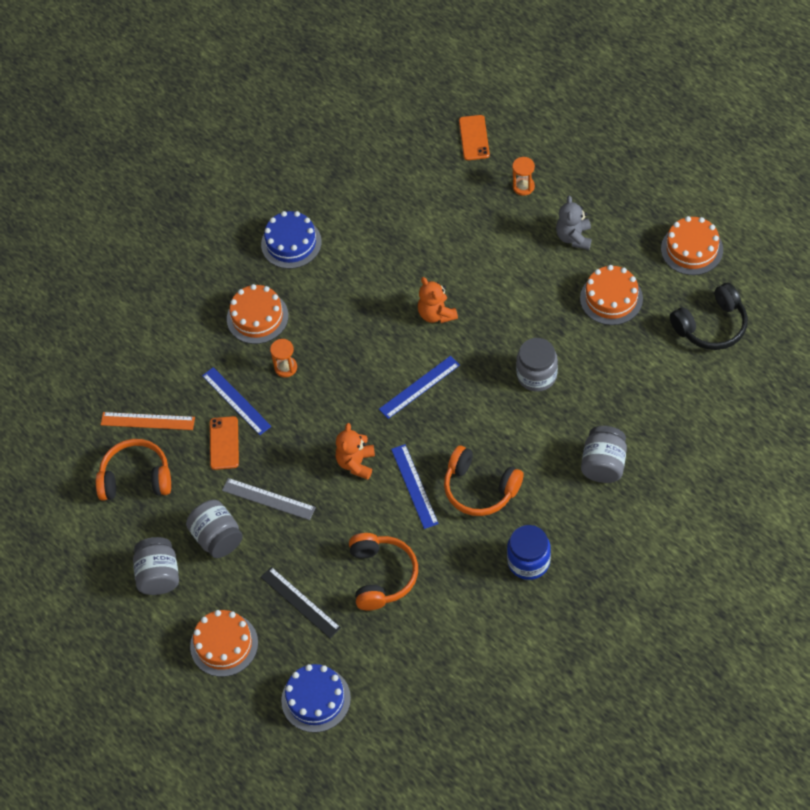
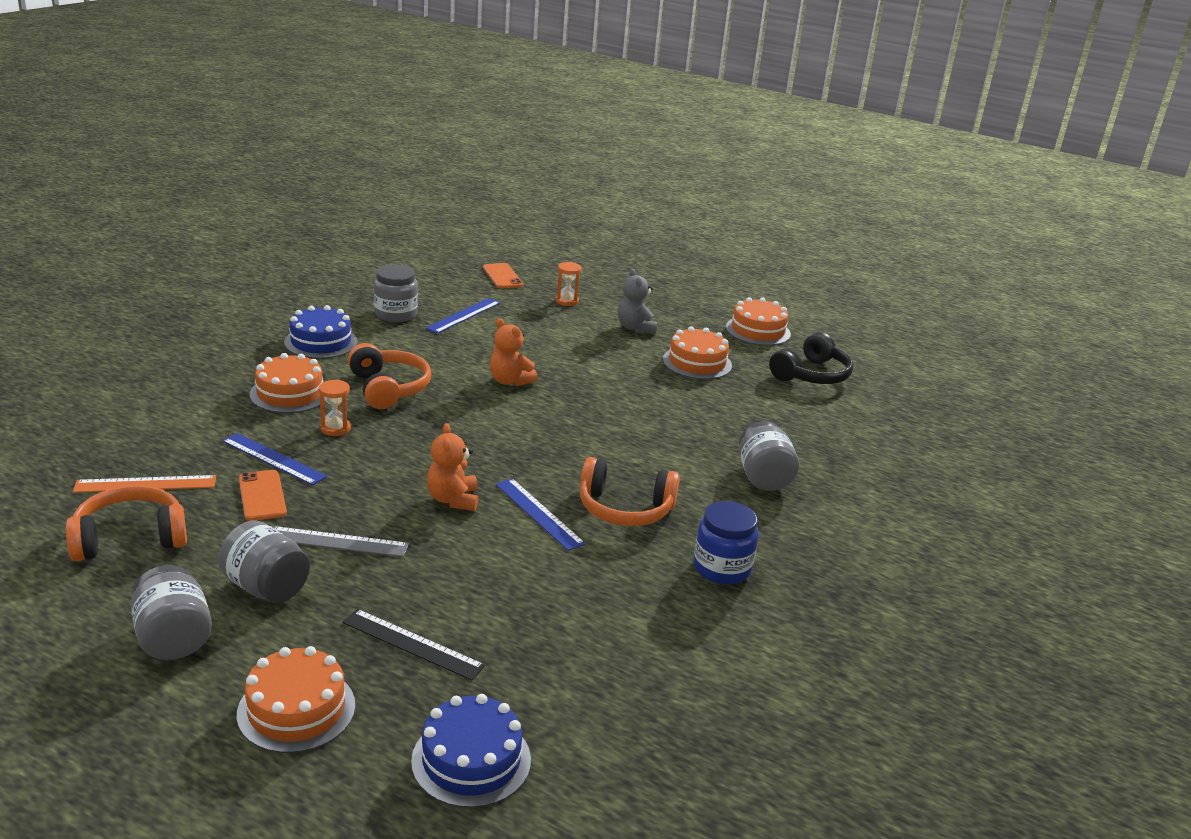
camera: 25 degrees left, 30 degrees down
orange headphones [349,533,418,611] -> orange headphones moved to [348,343,431,409]
blue ruler [379,356,460,419] -> blue ruler moved to [425,298,500,333]
grey jar [516,338,558,392] -> grey jar moved to [374,264,418,322]

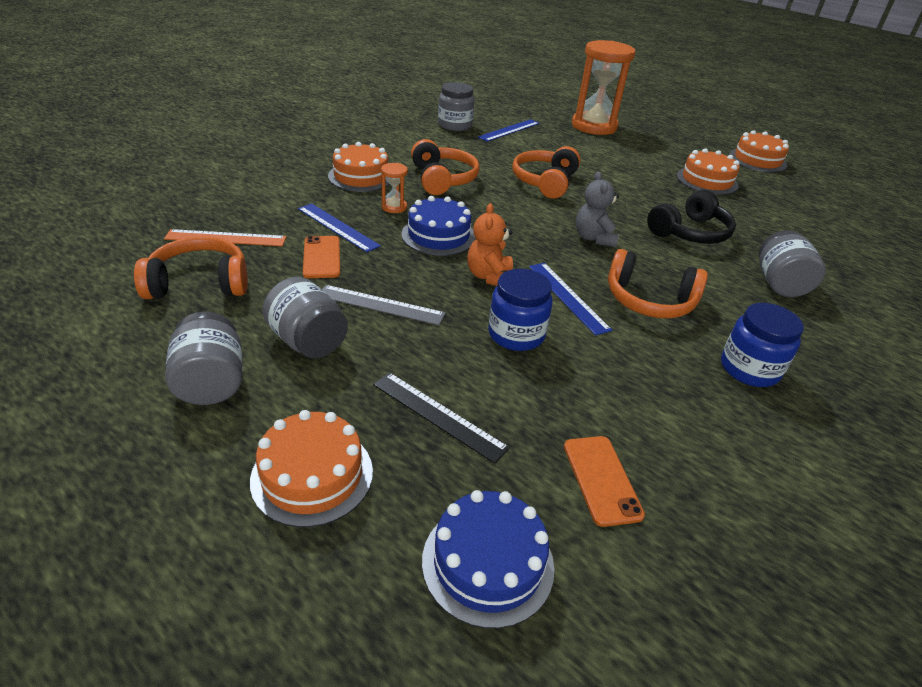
camera: 10 degrees right, 10 degrees up
blue cake [284,305,358,359] -> blue cake moved to [402,196,476,256]
orange phone [483,263,523,289] -> orange phone moved to [564,436,645,527]
orange teddy bear [490,318,538,386] -> orange headphones [512,146,580,199]
orange hourglass [556,262,582,306] -> orange hourglass [572,40,636,135], size x2.40
grey teddy bear [618,269,657,334] -> grey teddy bear moved to [576,171,619,247]
black headphones [769,332,854,384] -> black headphones moved to [647,190,736,244]
none -> blue jar [488,269,553,351]

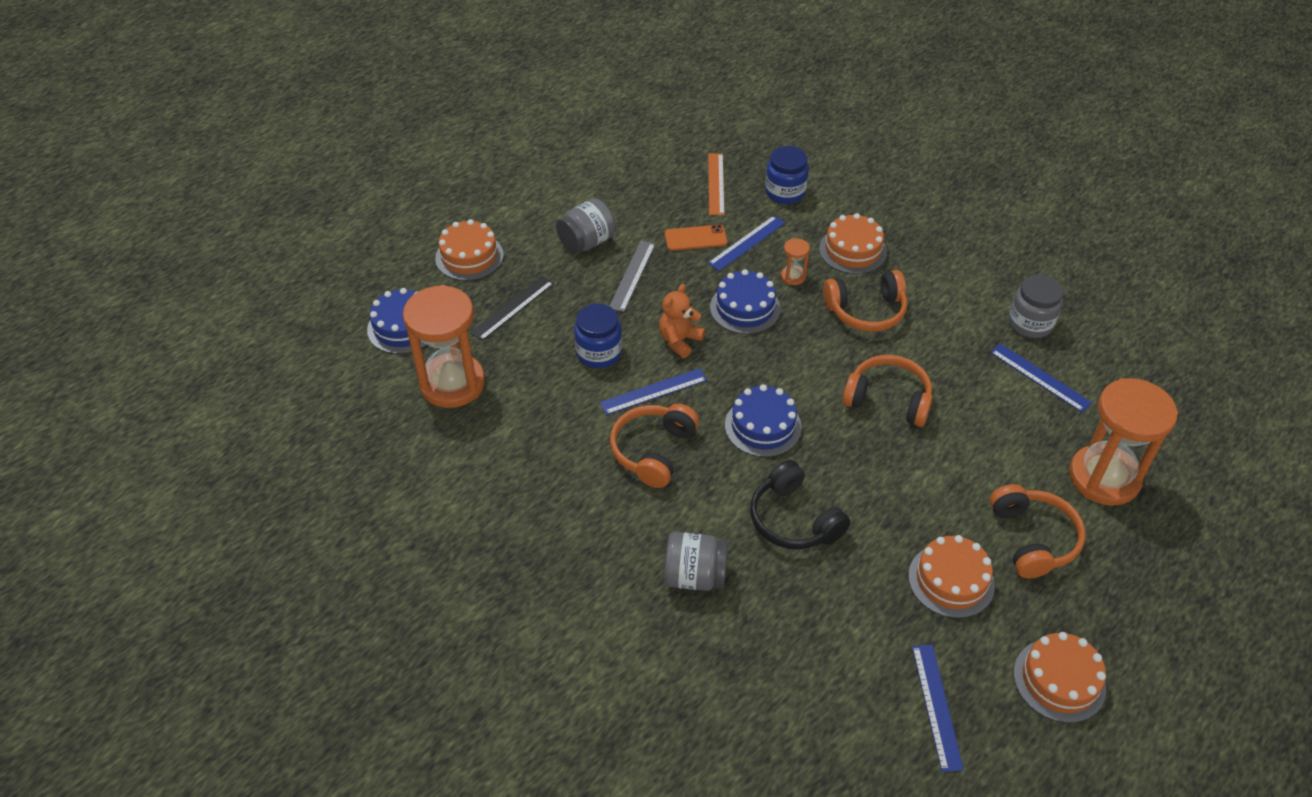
camera: 95 degrees right, 10 degrees up
orange headphones [134,236,248,299] -> orange headphones moved to [990,484,1086,579]
grey jar [165,312,243,405] -> none
orange teddy bear [467,203,513,286] -> orange teddy bear turned 60 degrees counterclockwise [659,284,705,358]
orange phone [564,436,645,527] -> orange hourglass [403,285,485,408]
grey teddy bear [576,171,619,247] -> blue cake [725,384,802,457]
blue jar [721,303,804,387] -> blue jar moved to [765,146,809,204]
none -> blue ruler [912,645,964,772]

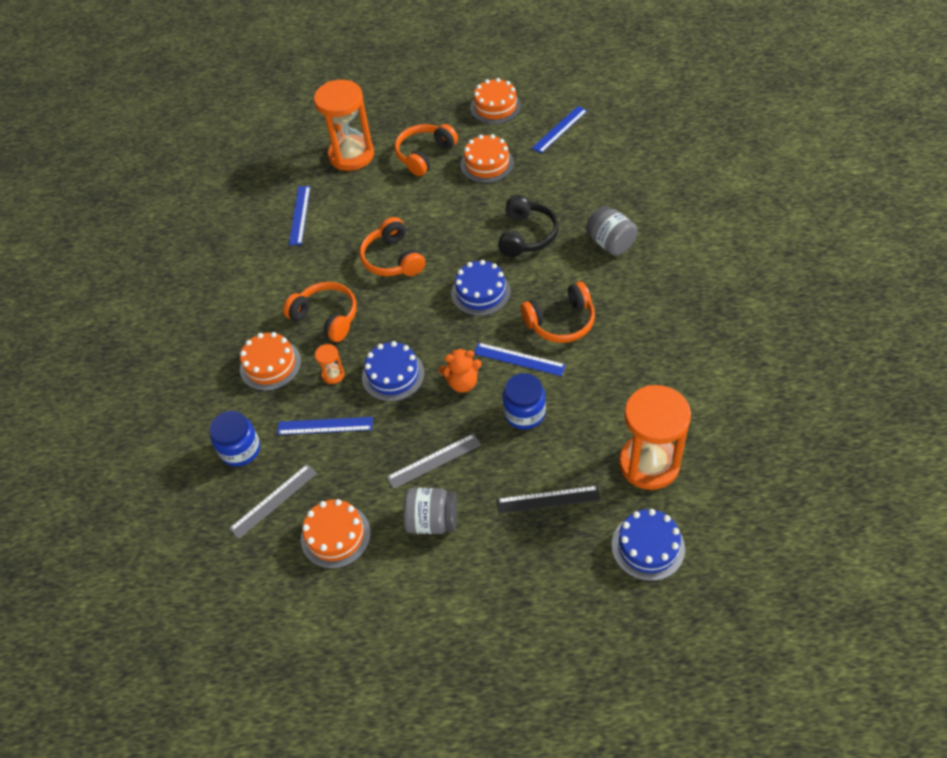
camera: 130 degrees left, 5 degrees up
orange cake [435,219,504,281] -> orange cake moved to [301,499,371,569]
orange phone [665,225,727,251] -> none
orange ruler [708,153,725,215] -> grey ruler [229,464,317,539]
grey jar [1009,275,1063,338] -> none

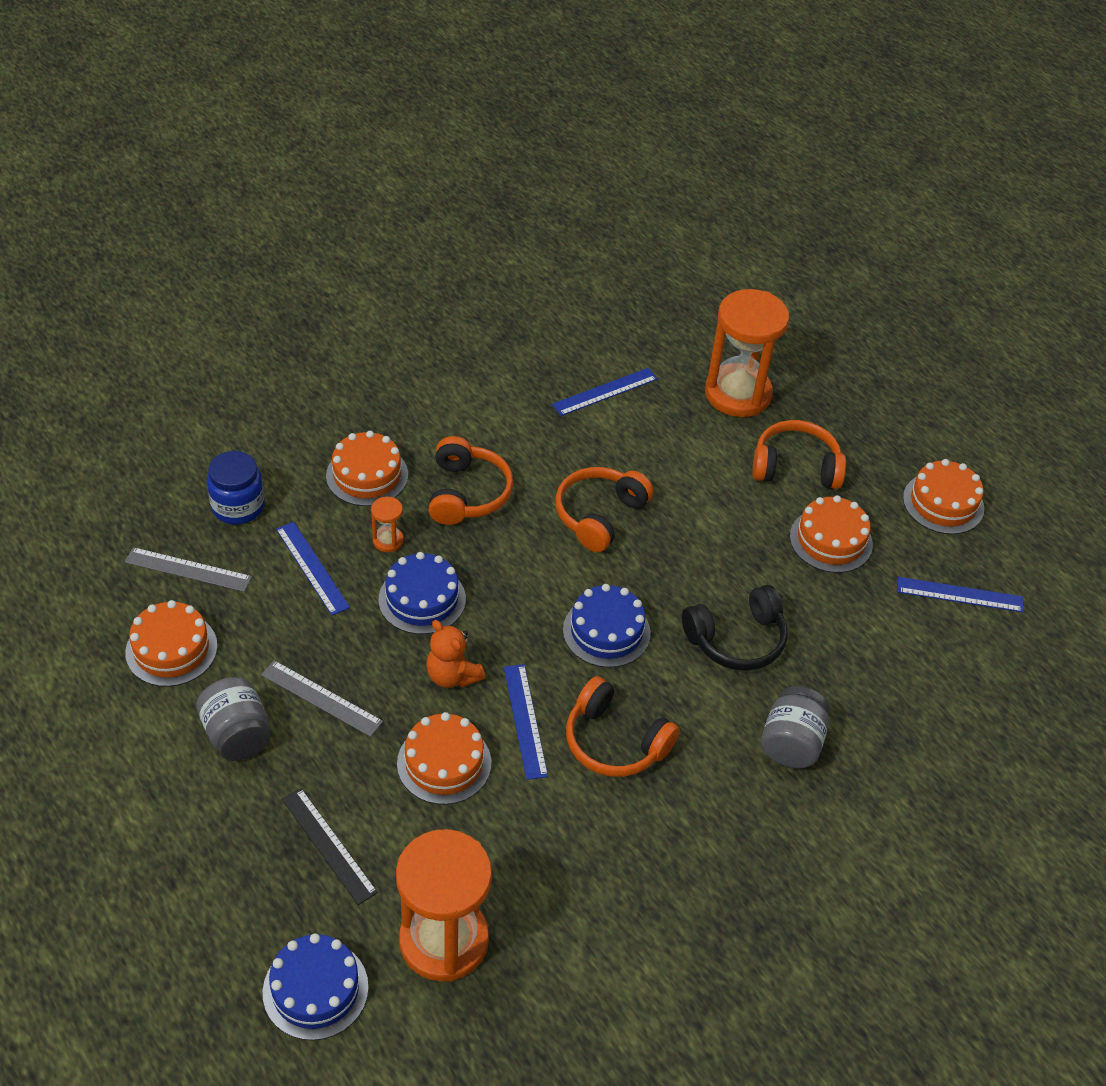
camera: 50 degrees right, 5 degrees down
blue jar [503,373,546,430] -> orange cake [397,712,491,805]

